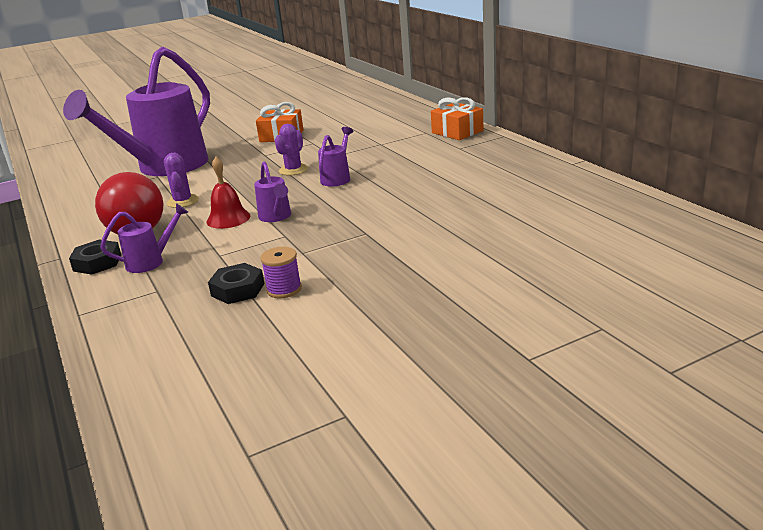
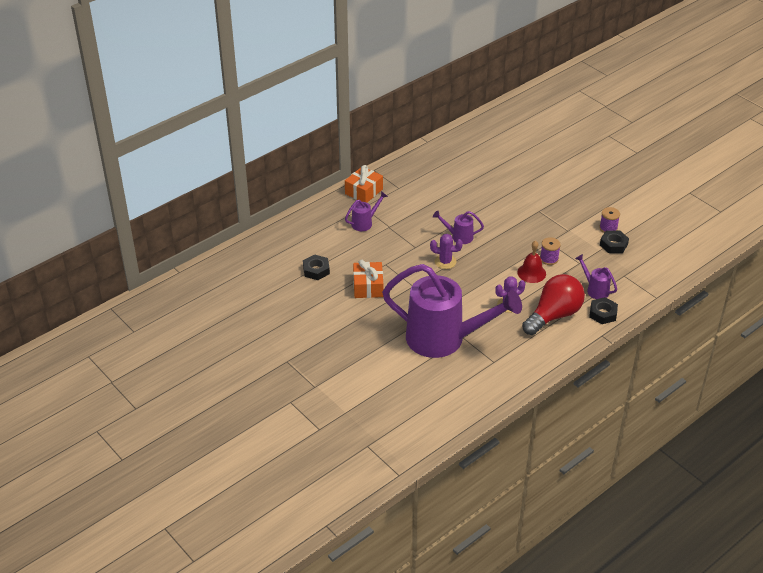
camera: 105 degrees left, 15 degrees up
purple watering can [254,161,291,222] -> purple watering can moved to [345,191,388,231]
none -> black nut [303,254,330,280]
none -> purple spool [540,237,561,265]

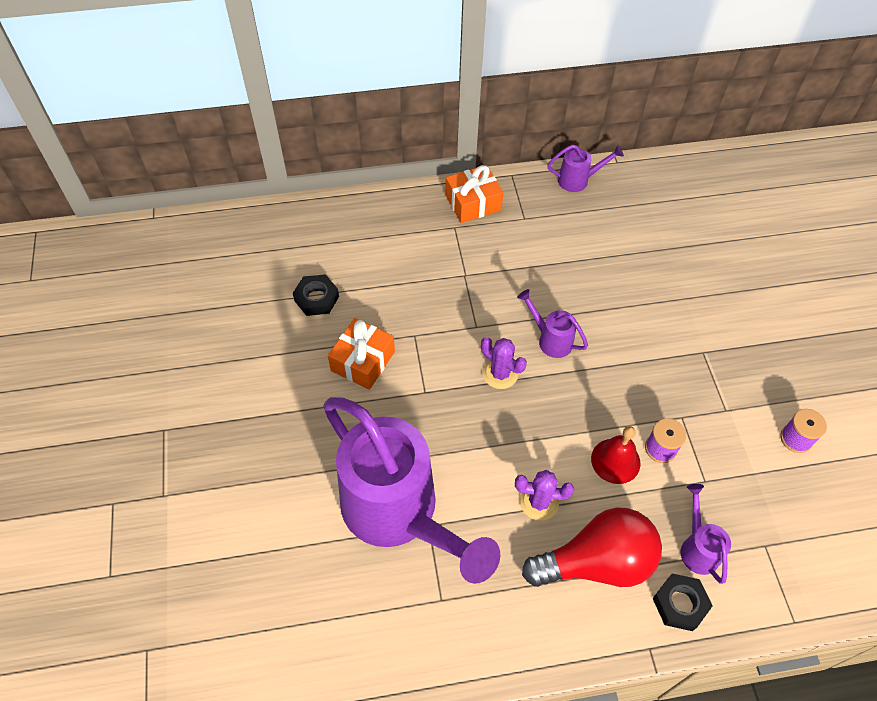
camera: 30 degrees right, 15 degrees up
purple watering can [345,191,388,231] -> purple watering can moved to [547,145,624,192]
black nut [600,230,629,253] -> none

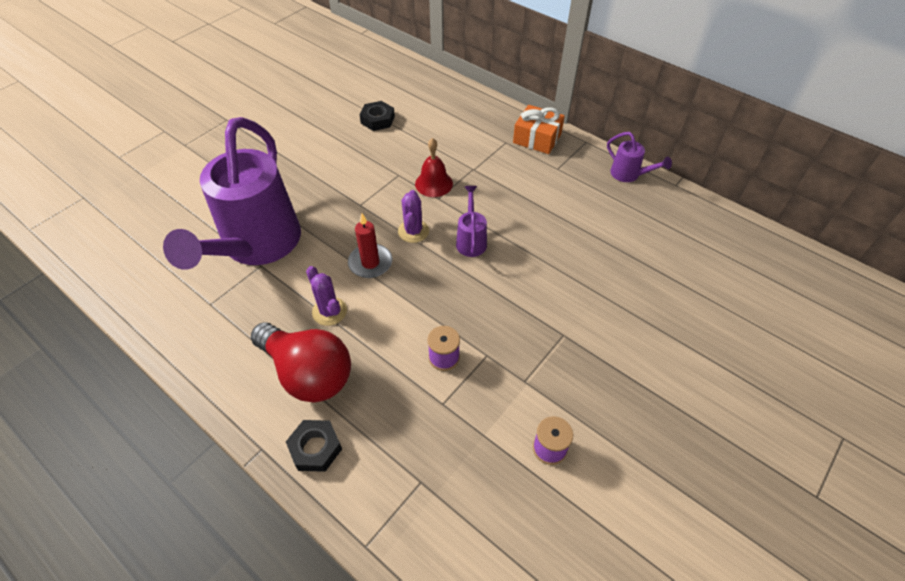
camera: 50 degrees right, 5 degrees down
orange gift [328,318,395,390] -> none
red bell [591,426,640,484] -> red bell moved to [415,138,453,197]
purple watering can [681,484,731,584] -> none
none -> red candle [348,213,392,278]

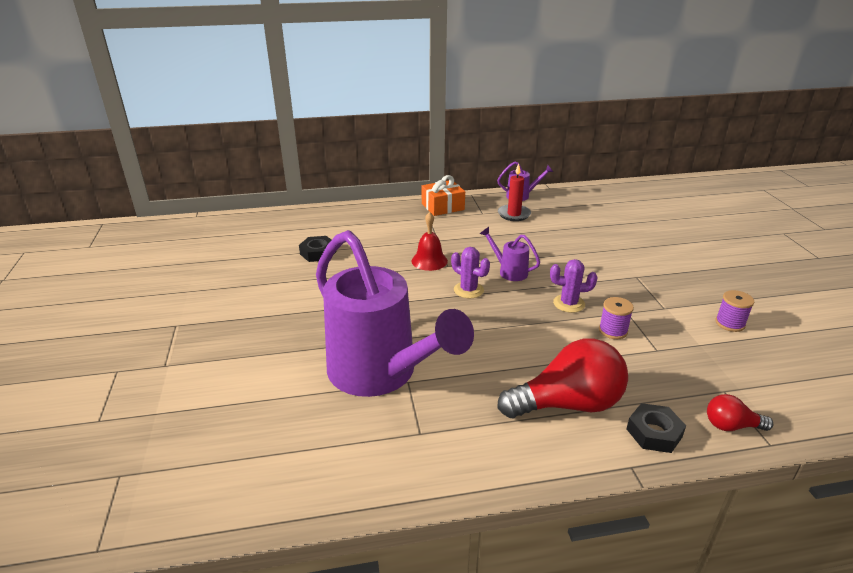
camera: 50 degrees left, 20 degrees down
purple cactus [306,266,347,326] -> purple cactus moved to [550,259,597,313]
red candle [348,213,392,278] -> red candle moved to [498,164,531,221]
none -> red light bulb [707,394,773,431]

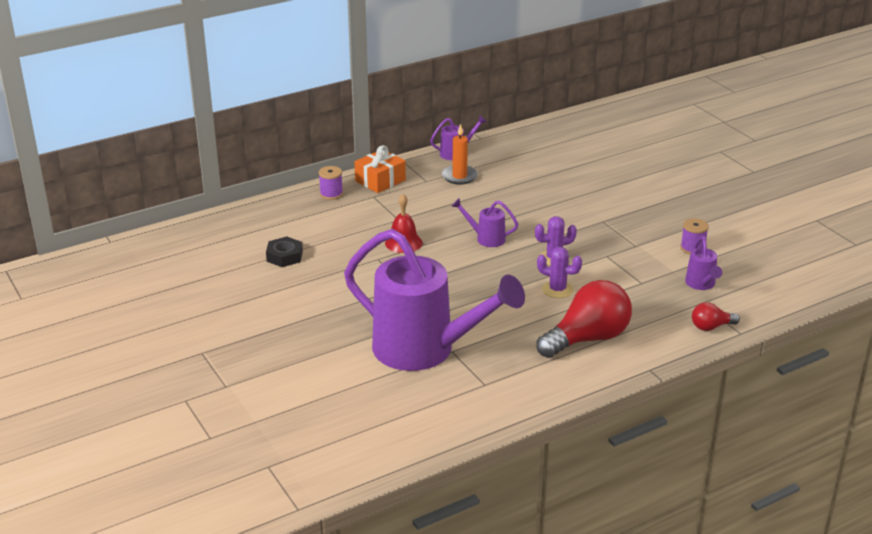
camera: 20 degrees left, 0 degrees up
purple cactus [451,247,490,298] -> purple cactus moved to [537,247,582,298]
red candle [498,164,531,221] -> orange candle [442,124,478,185]
purple spool [599,297,634,339] -> purple spool moved to [319,166,343,200]
black nut [626,403,686,453] -> none
none -> purple watering can [685,236,722,290]

